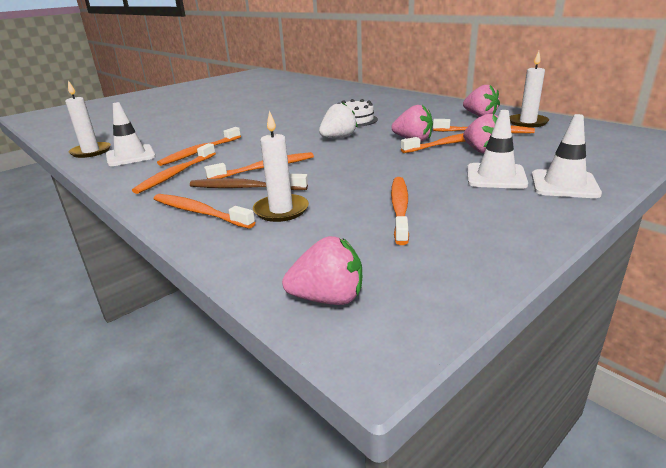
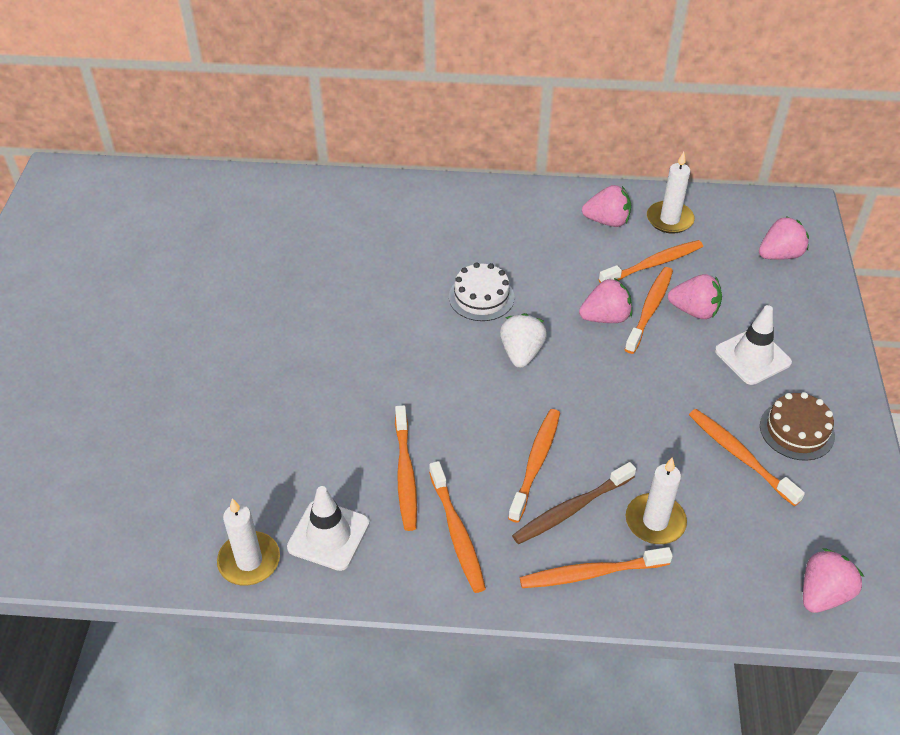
camera: 45 degrees left, 20 degrees up
white traffic cone [532,114,602,198] -> none
none -> pink strawberry [759,216,809,260]
none -> brown cake [760,392,835,461]

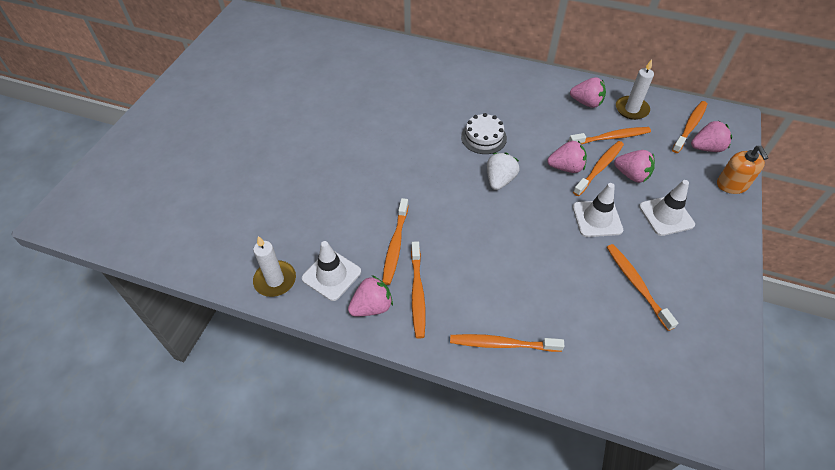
camera: 15 degrees right, 5 degrees up
orange toothbrush [508,409,560,523] -> orange toothbrush moved to [672,101,707,153]
brown toothbrush [512,462,636,544] -> none
white candle [626,457,687,544] -> none
brown cake [760,392,835,461] -> none
pink strawberry [803,548,864,613] -> pink strawberry moved to [348,275,393,316]
none -> white traffic cone [573,183,623,237]
none -> orange soap dispenser [717,146,768,194]

